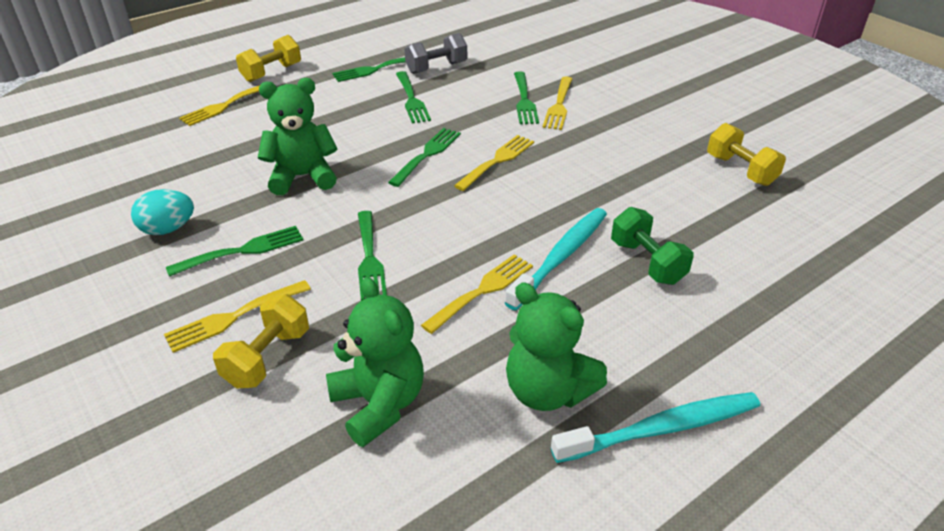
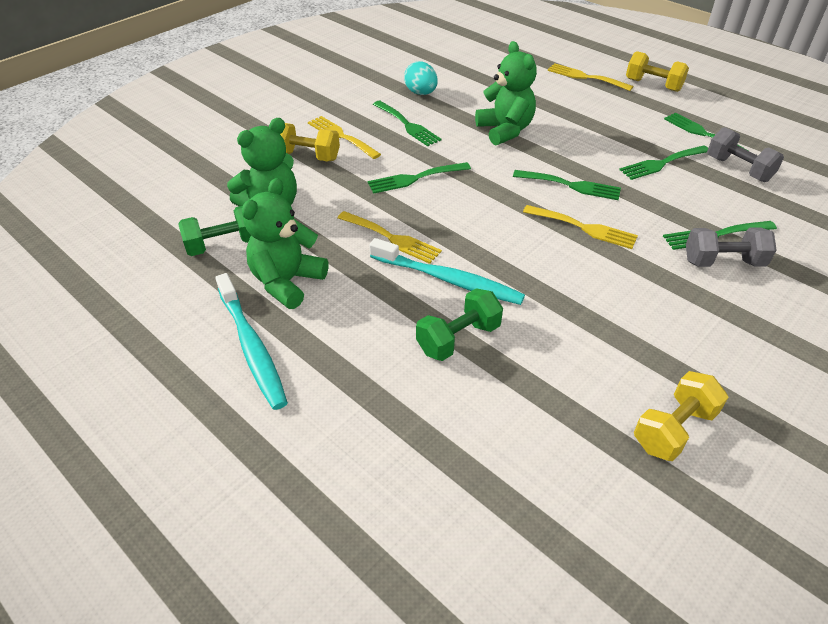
camera: 80 degrees right, 5 degrees up
yellow fork [543,76,572,130] -> grey dumbbell [686,228,777,267]
none -> green dumbbell [178,206,252,256]

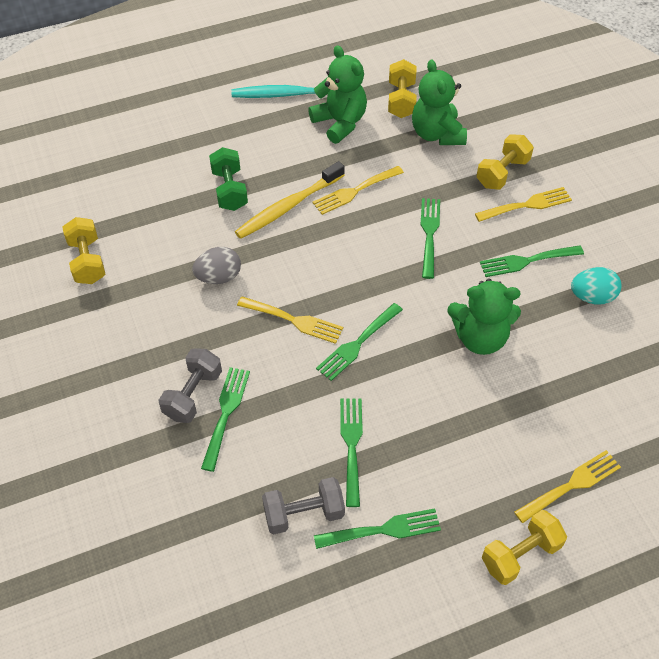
camera: 115 degrees right, 10 degrees up
green dumbbell [178,206,252,256] -> yellow dumbbell [388,59,416,118]
turquoise toothbrush [370,238,525,305] -> yellow toothbrush [235,161,345,239]
yellow fork [523,205,638,249] -> yellow fork turned 120 degrees counterclockwise [237,296,343,344]
none -> grey egg [192,247,241,284]

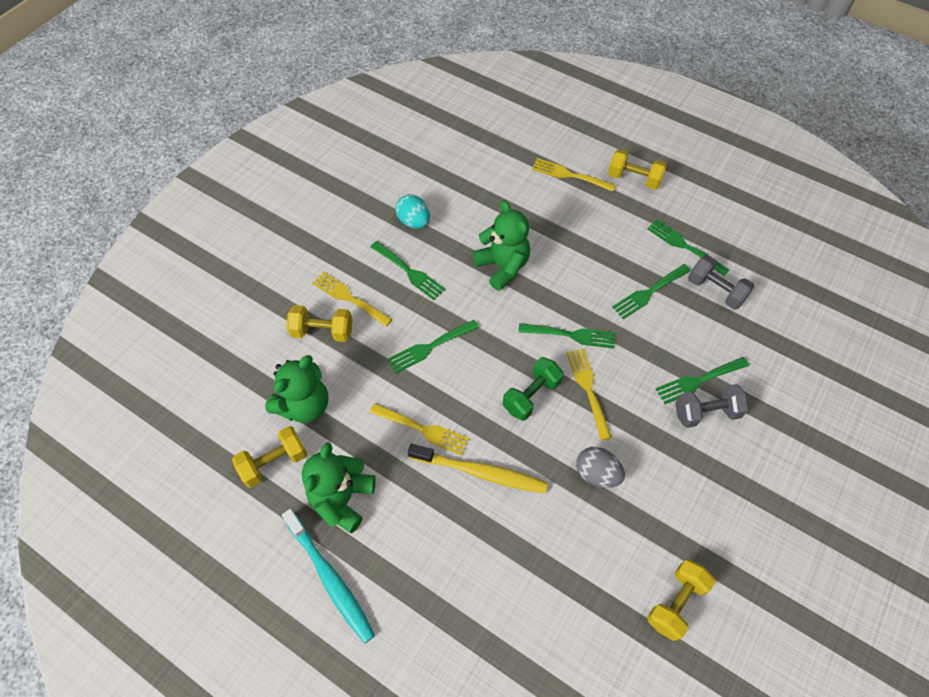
camera: 125 degrees left, 5 degrees up
green dumbbell [209,147,248,211] -> green dumbbell moved to [503,357,564,421]

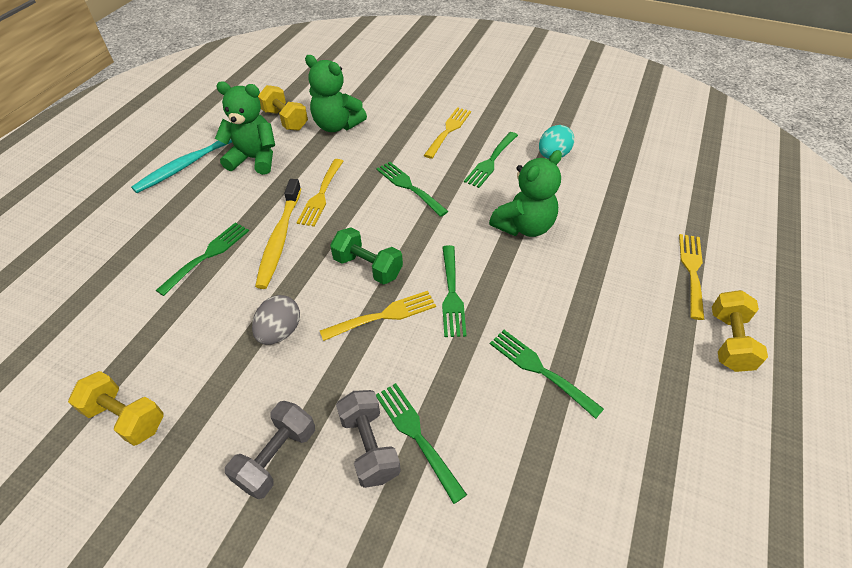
camera: 80 degrees right, 10 degrees down
yellow dumbbell [287,305,353,342] -> none
green fork [647,219,729,276] -> green fork moved to [156,222,249,296]
grey dumbbell [688,255,754,309] -> grey dumbbell moved to [225,401,315,499]

